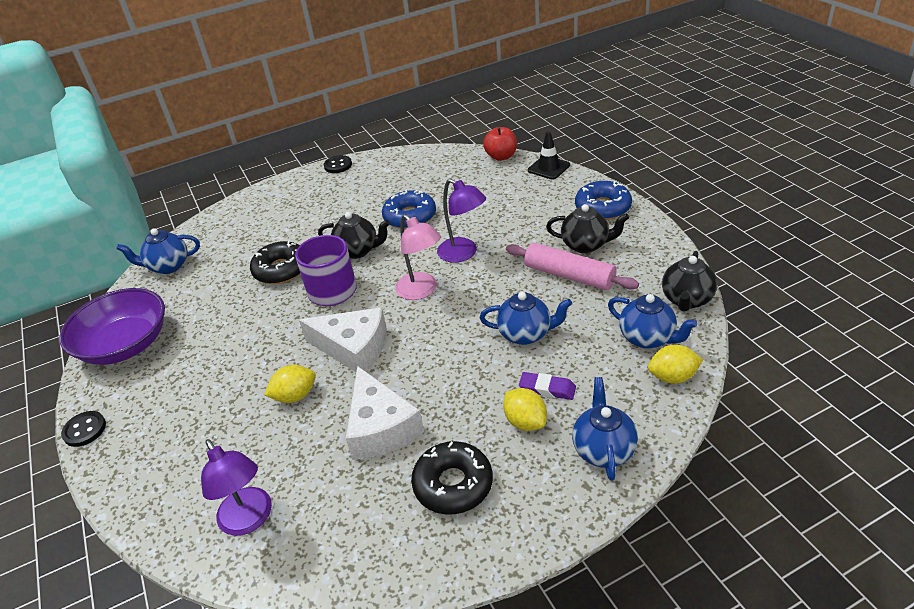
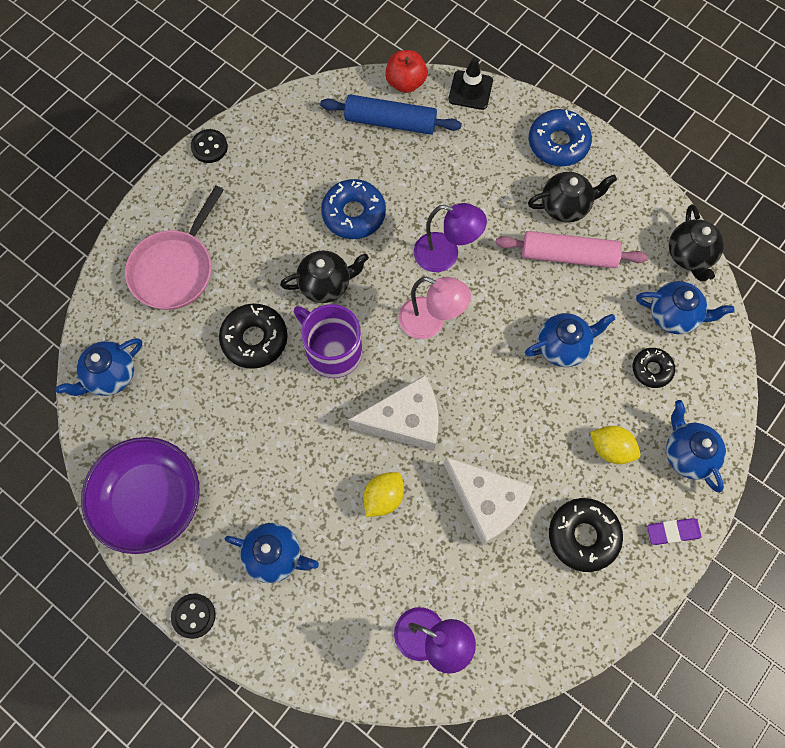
camera: 30 degrees left, 30 degrees up
purple eraser [519,372,576,400] -> purple eraser moved to [647,518,702,545]
yellow lemon [648,345,703,384] -> none
none -> pink pan [125,185,224,310]
none -> blue teapot [225,523,319,583]
none -> blue rolling pin [320,94,462,135]
none -> black donut [632,348,675,388]

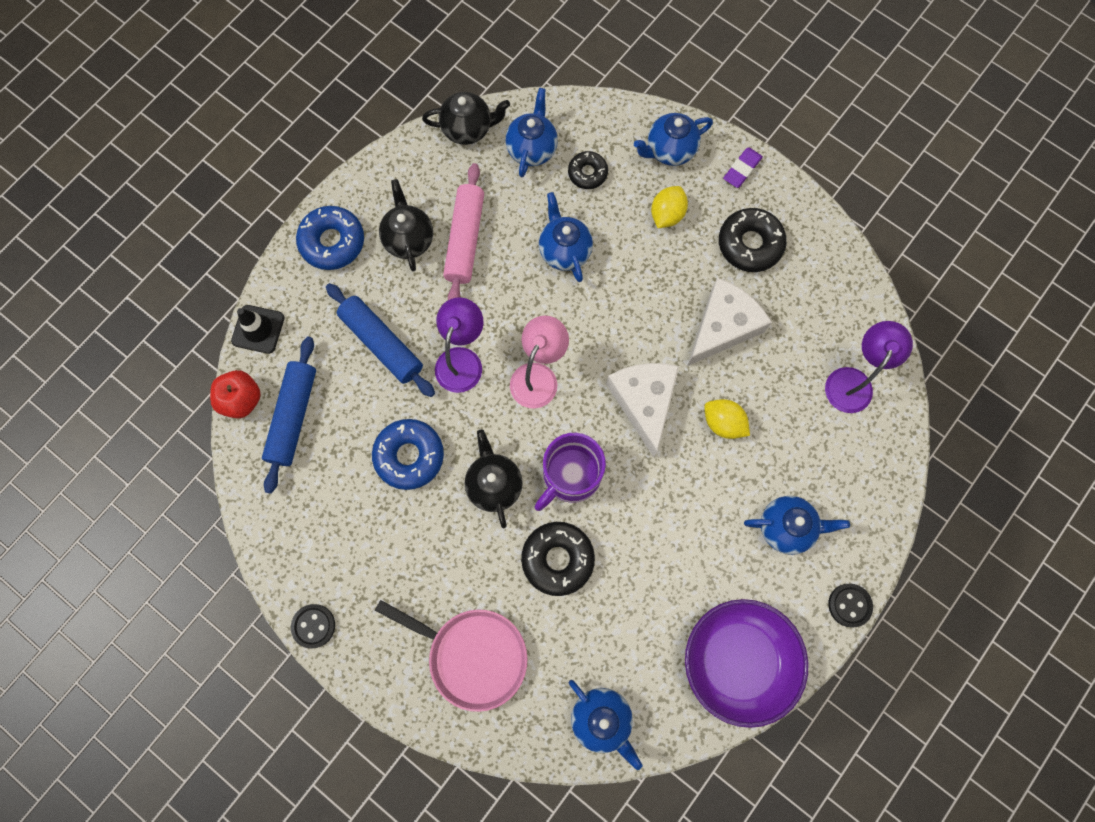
camera: 90 degrees left, 5 degrees up
blue teapot [225,523,319,583] -> blue teapot turned 75 degrees clockwise [744,496,850,555]
purple eraser [647,518,702,545] -> purple eraser turned 45 degrees clockwise [723,147,763,188]
none -> blue rolling pin [326,283,435,397]

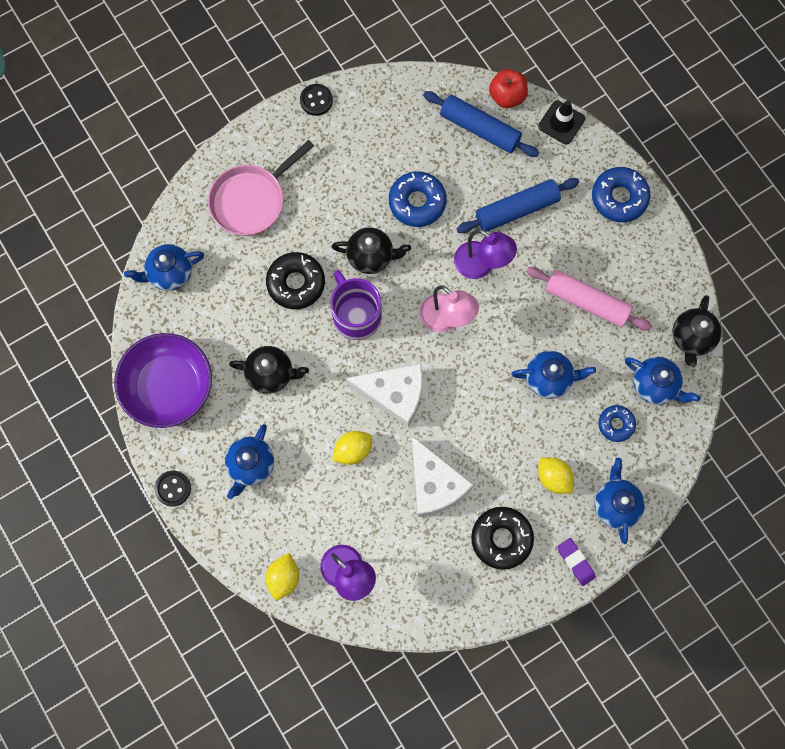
camera: 110 degrees right, 0 degrees up
black teapot [379,179,433,272] -> black teapot moved to [229,346,309,394]
black donut [568,151,608,189] -> blue donut [598,405,636,442]
none -> yellow lemon [266,553,299,600]

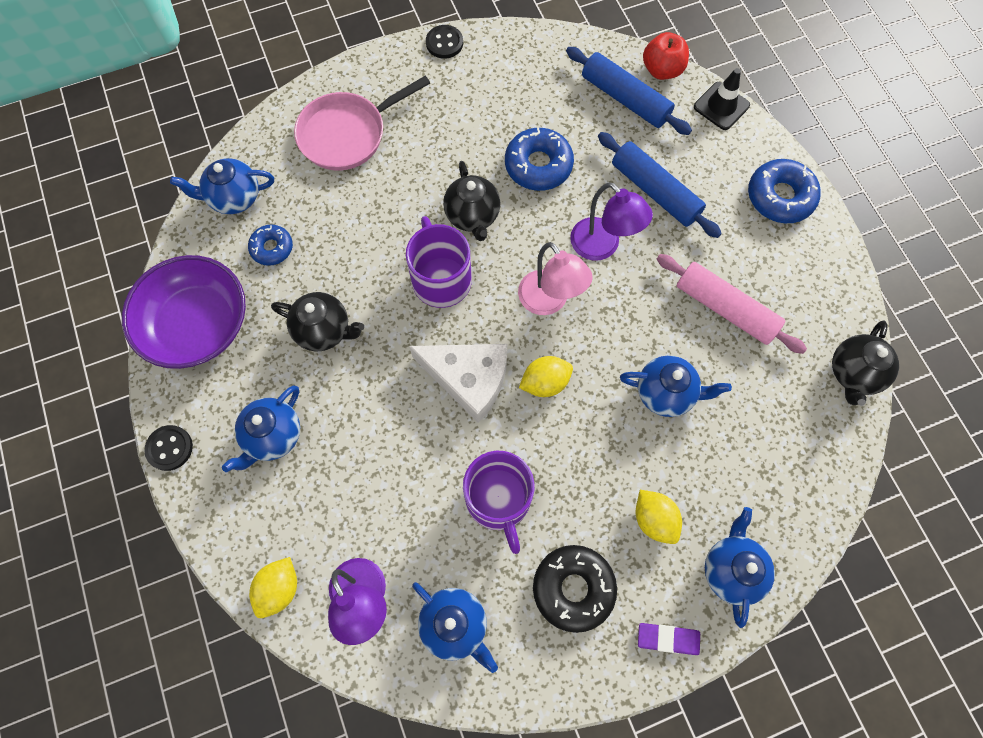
camera: 10 degrees right, 5 degrees down
black donut [266,252,325,309] -> none
black teapot [332,227,411,274] -> black teapot turned 60 degrees clockwise [443,161,500,241]
yellow lemon [332,431,373,465] -> yellow lemon moved to [519,356,573,397]
white cheese [412,436,474,517] -> purple mug [463,451,535,554]
blue rolling pin [457,178,579,233] -> blue rolling pin turned 60 degrees clockwise [598,132,722,238]
purple eraser [557,538,596,586] -> purple eraser turned 60 degrees counterclockwise [638,623,700,655]
blue donut [598,405,636,442] -> blue donut moved to [248,225,293,266]
blue teapot [625,357,701,405] -> blue teapot moved to [412,582,498,673]

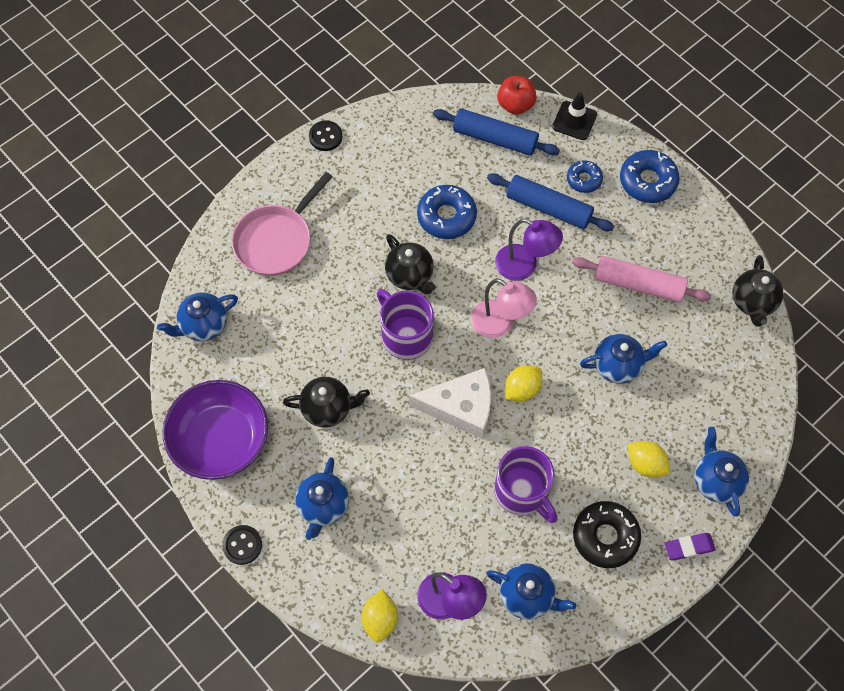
camera: 20 degrees left, 5 degrees down
blue donut [248,225,293,266] -> blue donut moved to [567,160,603,193]

